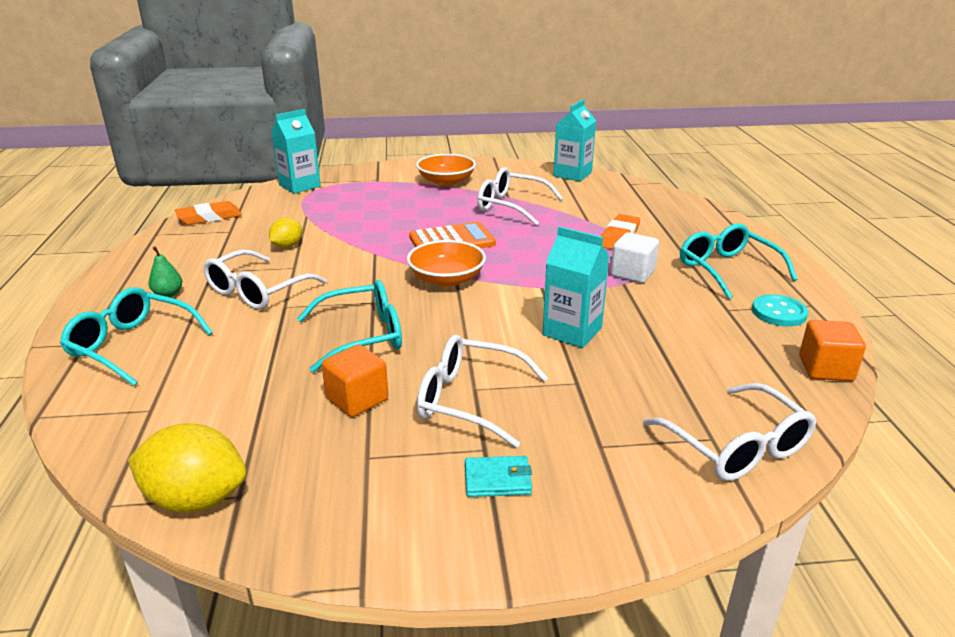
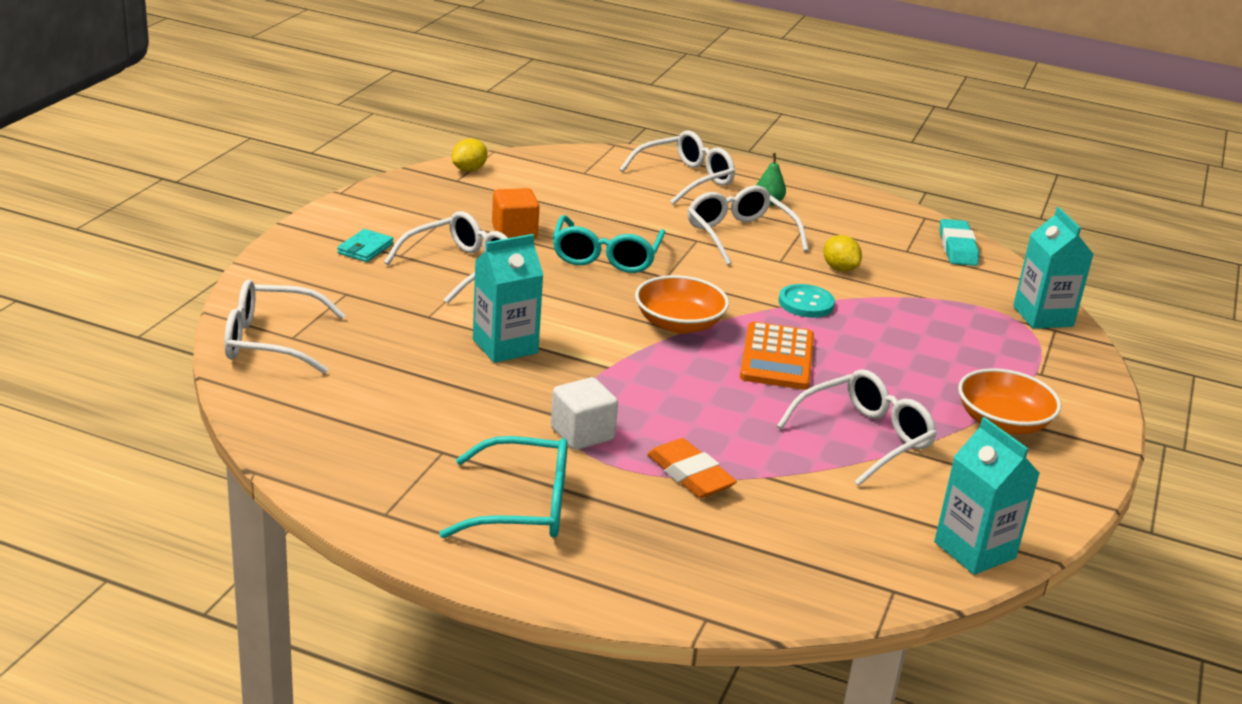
camera: 115 degrees right, 0 degrees up
turquoise glasses [60,287,213,386] -> white glasses [620,130,735,205]
yellow lemon [128,423,246,513] -> yellow lemon [452,138,488,172], size x0.58
orange eraser [175,201,242,225] -> turquoise eraser [940,219,979,266]
turquoise button [752,294,808,327] -> turquoise button moved to [778,284,835,318]
orange cube [799,320,866,381] -> none

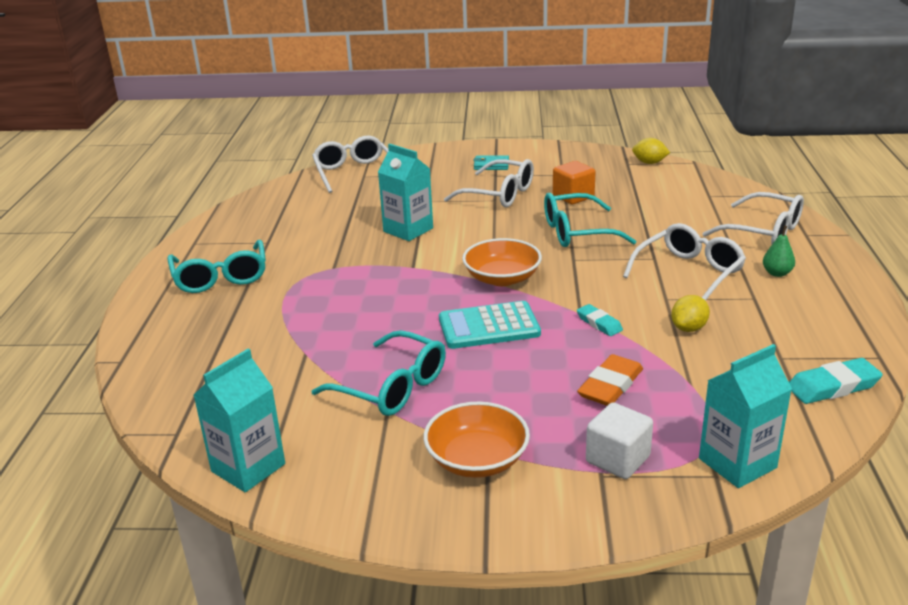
camera: 75 degrees right, 0 degrees up
white cube [551,377,618,450] -> white cube moved to [586,402,653,479]
orange eraser [647,438,737,498] -> orange eraser moved to [577,354,643,406]
orange calculator [740,322,814,390] -> turquoise calculator [439,301,541,349]
white glasses [777,369,937,486] -> turquoise glasses [312,330,446,416]
turquoise button [778,284,835,318] -> turquoise eraser [577,304,623,336]

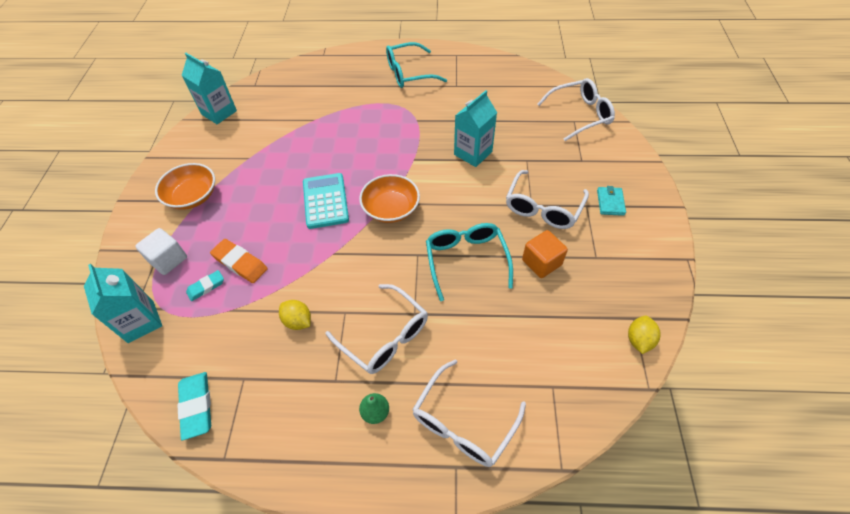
camera: 90 degrees right, 25 degrees up
turquoise glasses [312,330,446,416] -> none
turquoise eraser [577,304,623,336] -> turquoise eraser moved to [186,270,224,301]

